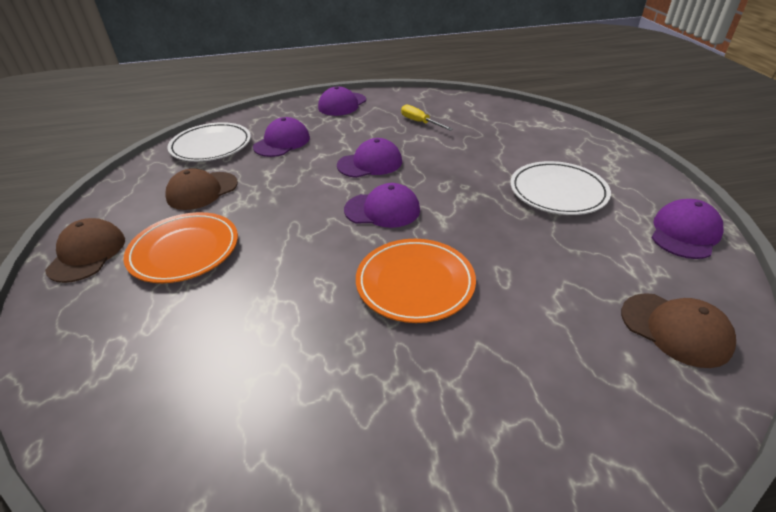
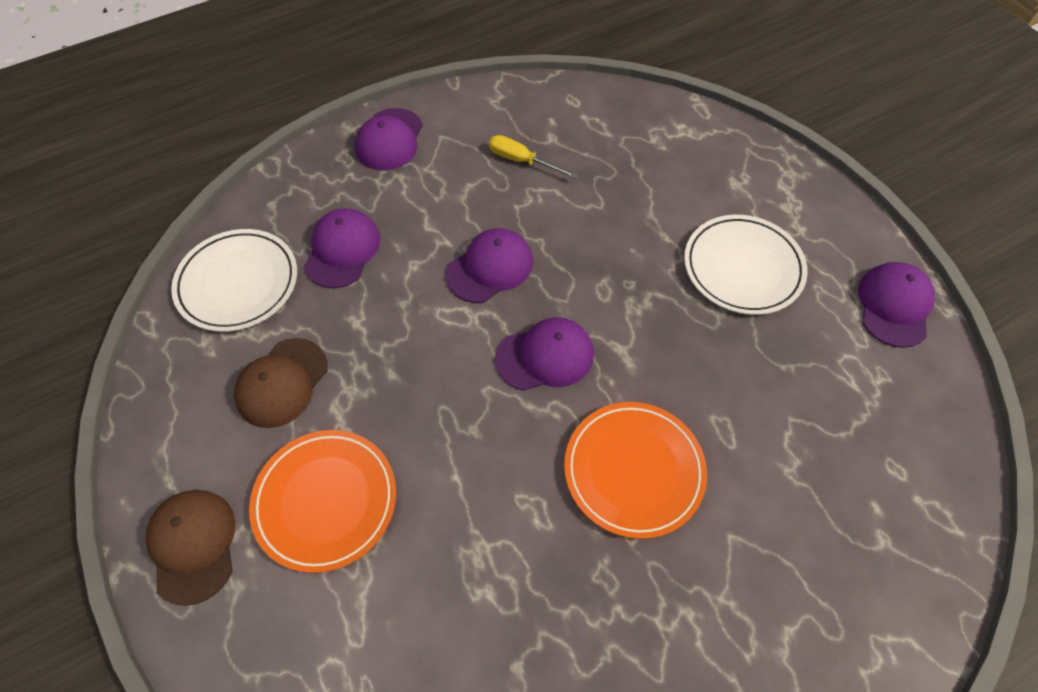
camera: 20 degrees left, 20 degrees up
brown cap [621,293,736,368] -> none

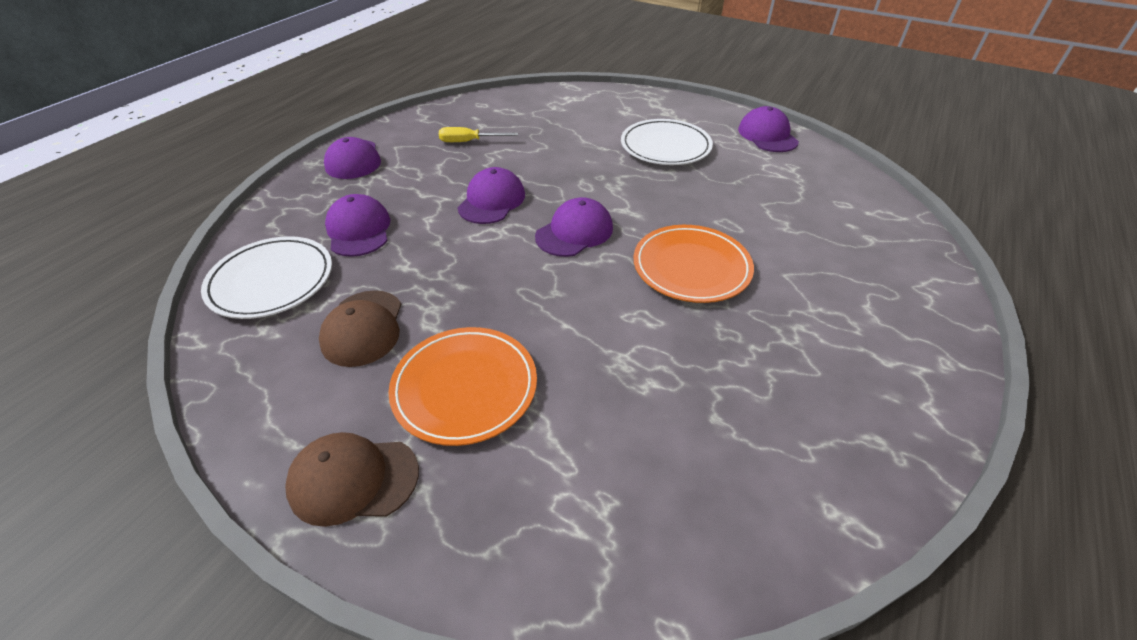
camera: 30 degrees left, 15 degrees down
brown cap [146,490,235,606] -> brown cap turned 45 degrees counterclockwise [285,432,419,527]

